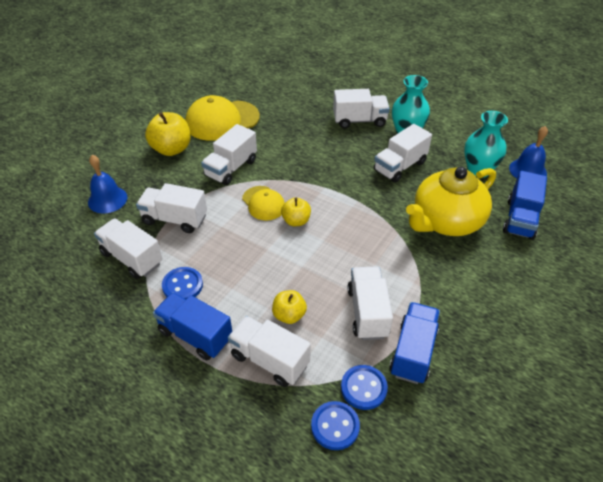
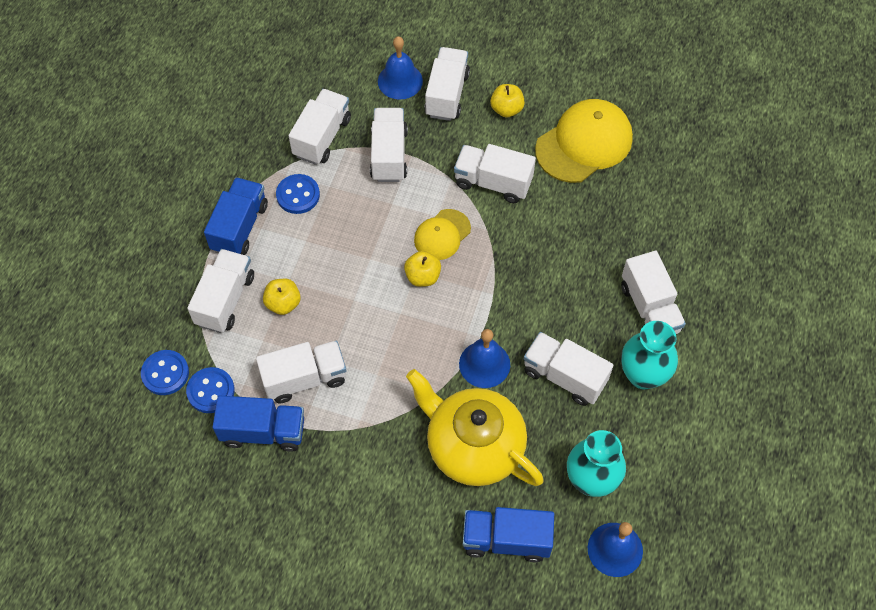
camera: 75 degrees right, 15 degrees up
yellow apple [145,112,191,156] -> yellow apple [490,84,525,118], size x0.60
yellow cap [185,95,260,141] -> yellow cap turned 90 degrees clockwise [535,99,633,183]
none -> white truck [424,47,470,121]
none -> blue bell [459,329,510,388]

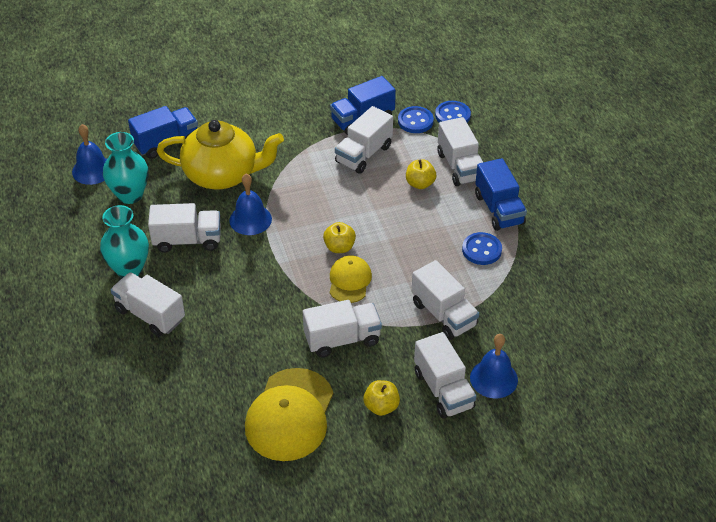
camera: 145 degrees right, 15 degrees down
white truck [289,89,351,165] -> none

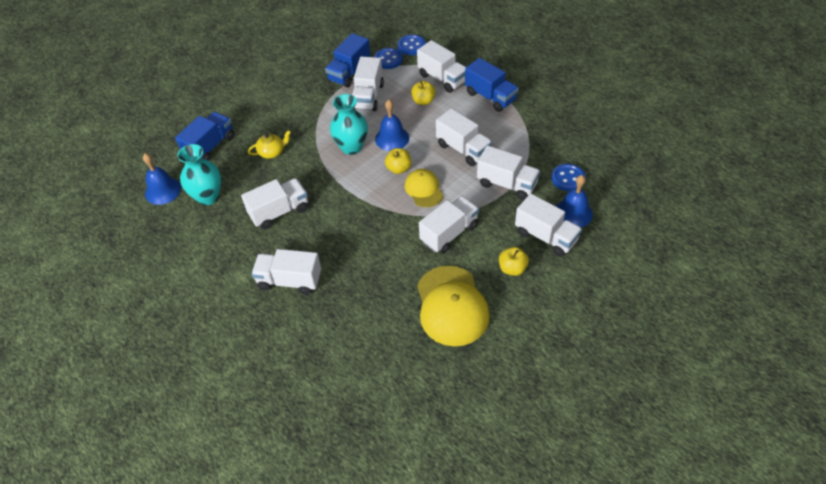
camera: 25 degrees left, 5 degrees up
turquoise vase [100,205,149,278] -> turquoise vase moved to [330,94,368,155]
yellow teapot [157,120,284,190] -> yellow teapot [248,130,291,159], size x0.43
blue bell [229,174,272,235] -> blue bell moved to [375,100,409,151]
blue button [462,232,502,265] -> blue button moved to [551,164,585,191]
none -> white truck [436,108,492,166]

